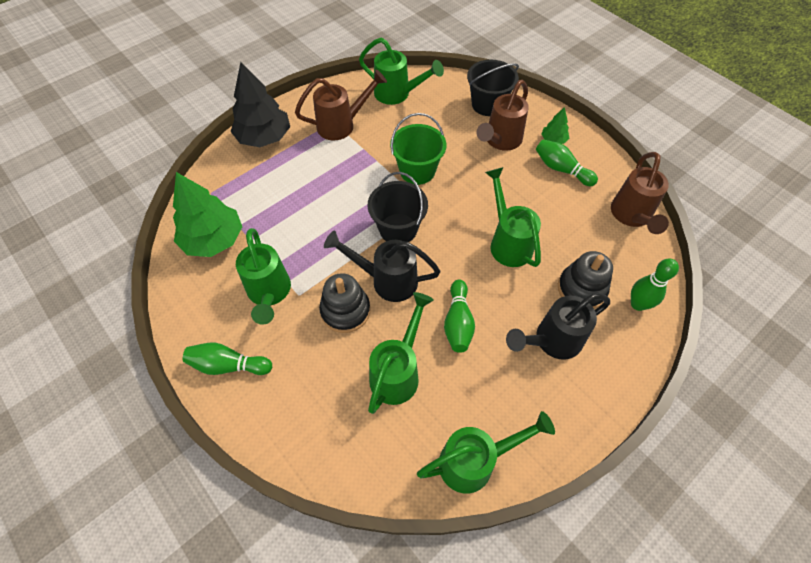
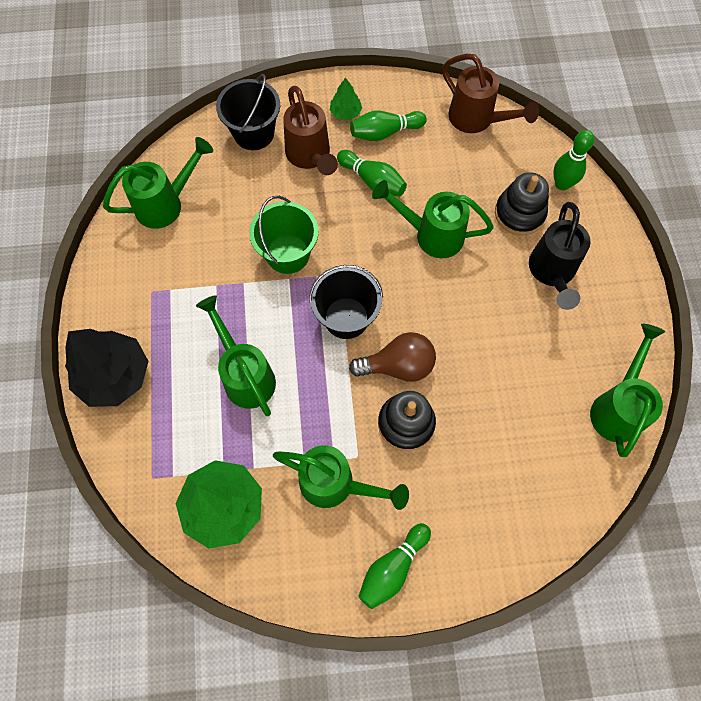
camera: 55 degrees left, 10 degrees up
brown watering can [295,69,387,140] -> none
black watering can [324,231,440,302] -> brown light bulb [349,332,436,382]
green watering can [368,292,434,414] -> green watering can moved to [196,295,276,416]
green bowling pin [444,279,475,353] -> green bowling pin moved to [337,150,407,196]

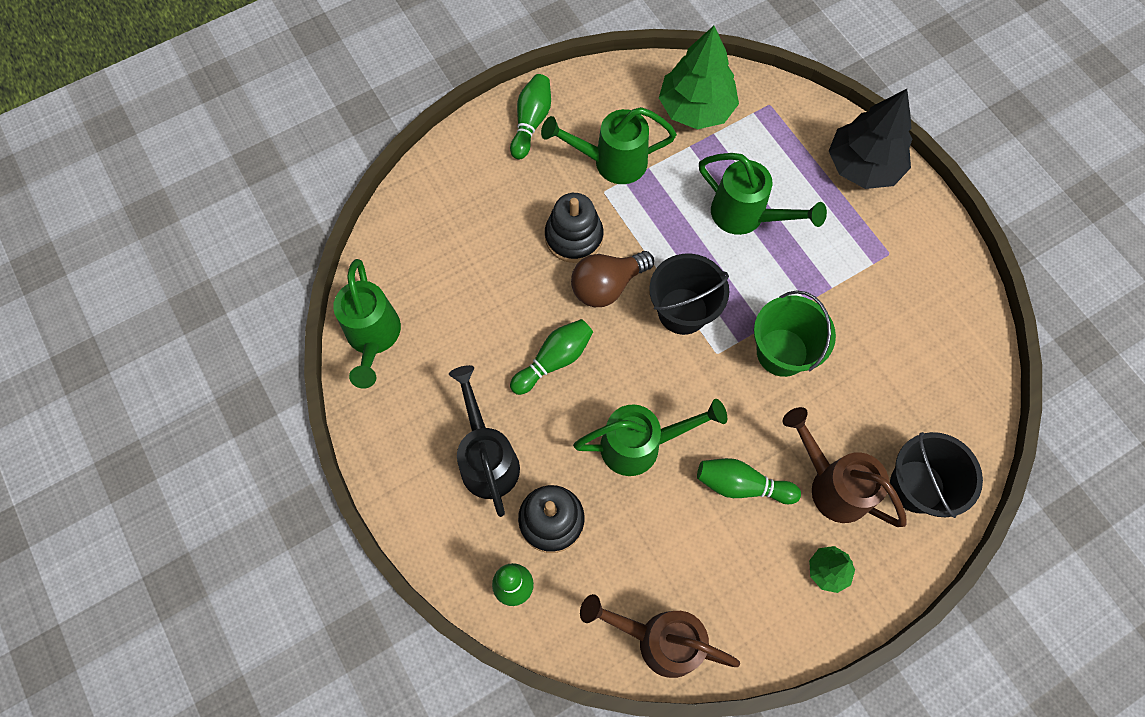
camera: 155 degrees right, 0 degrees up
green watering can [103,137,213,229] -> none
green bowling pin [350,110,427,141] -> green bowling pin moved to [510,319,593,395]

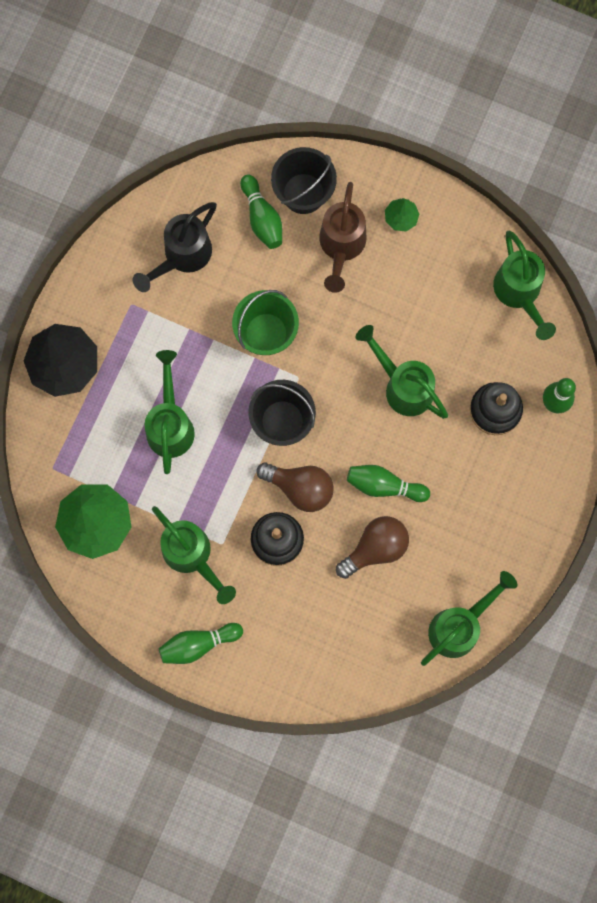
camera: 125 degrees left, 10 degrees up
black watering can [449,365,520,517] -> black watering can moved to [133,202,217,292]
brown watering can [580,594,740,678] -> green watering can [493,231,556,340]
green bowling pin [697,458,801,504] -> green bowling pin moved to [240,174,282,249]
none -> brown light bulb [336,516,409,579]

